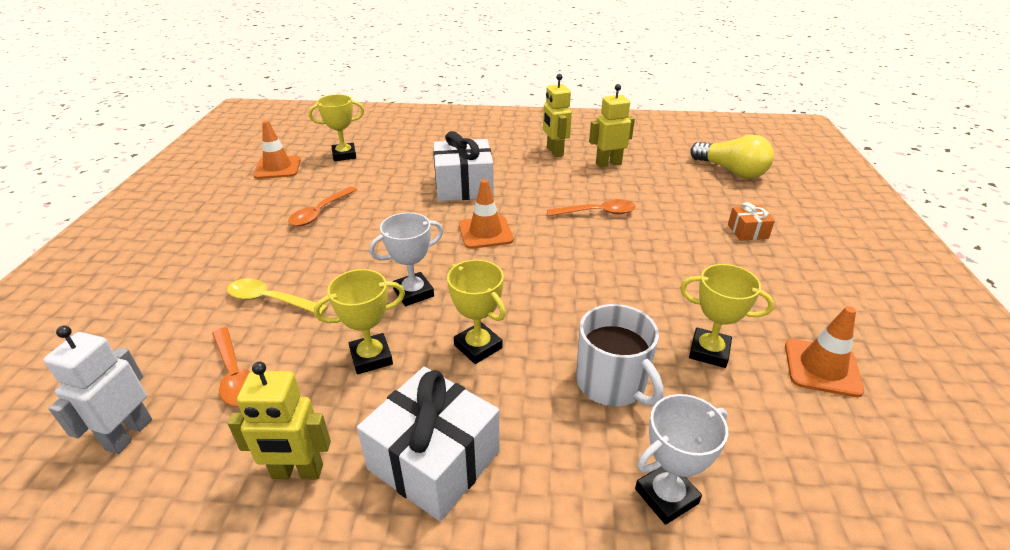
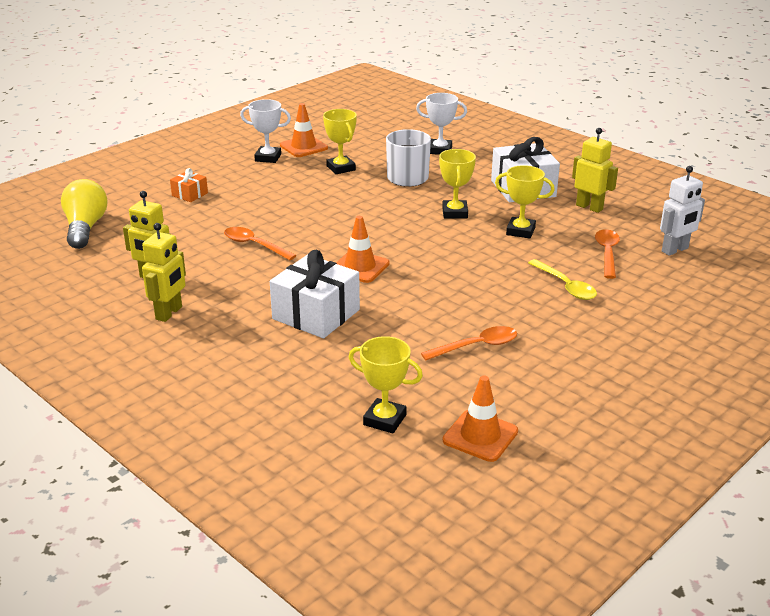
camera: 140 degrees left, 5 degrees down
white trophy [369,212,443,306] -> white trophy moved to [240,99,291,163]

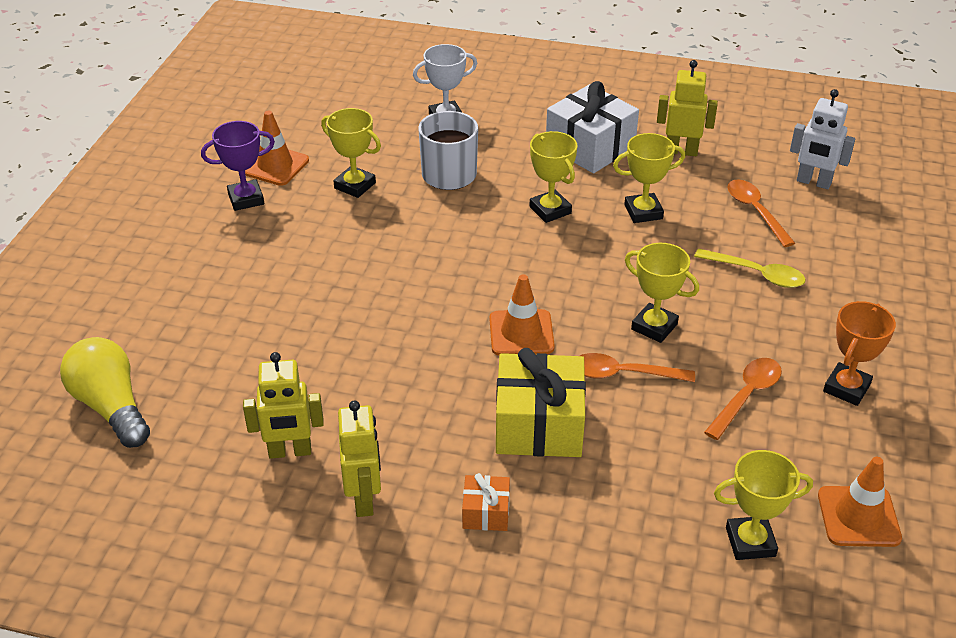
camera: 30 degrees left, 10 degrees up
orange gift [170,168,208,202] -> orange gift moved to [462,473,510,531]
orange spoon [224,227,296,260] -> orange spoon moved to [580,353,695,382]
white trophy [240,99,291,163] -> purple trophy [201,121,275,211]
white gift [270,250,360,338] -> yellow gift [496,348,586,457]
white robot [660,166,705,256] -> white robot turned 90 degrees clockwise [790,89,855,189]
none -> yellow trophy [625,243,699,343]
none -> orange trophy [823,301,896,406]

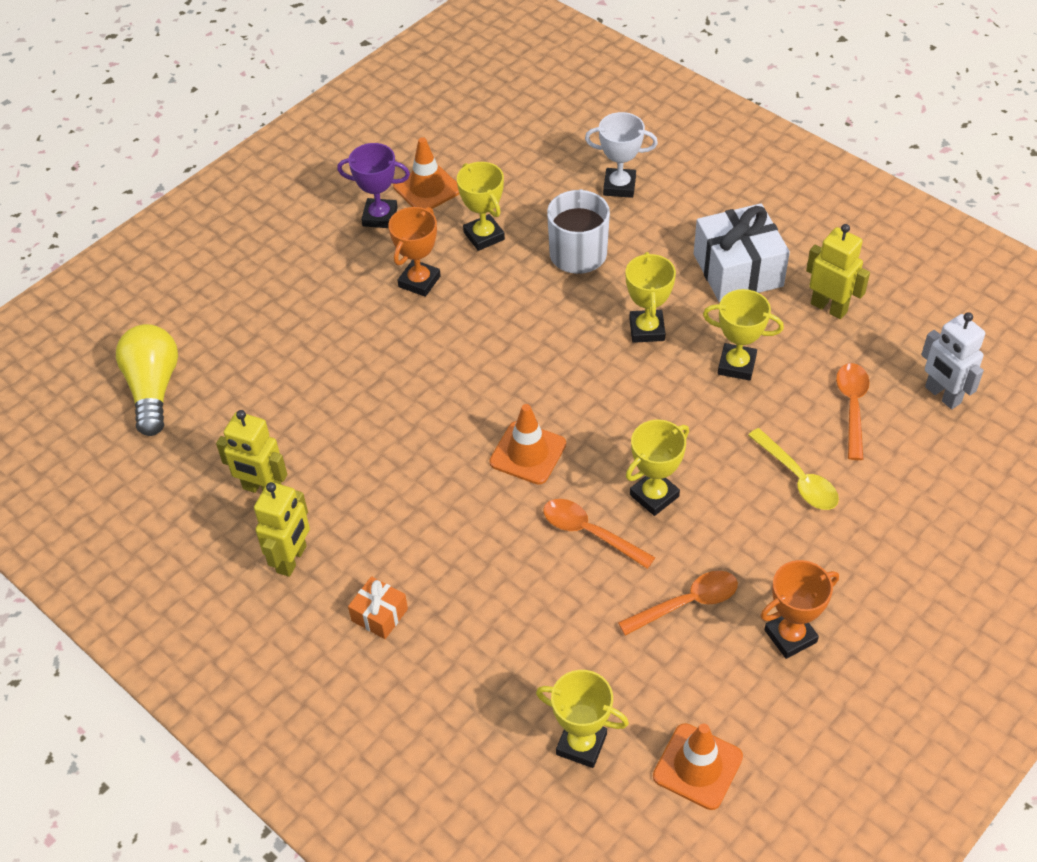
camera: 30 degrees right, 10 degrees up
yellow gift [496,348,586,457] -> none
yellow trophy [625,243,699,343] -> yellow trophy turned 75 degrees clockwise [626,420,689,516]
none -> orange trophy [388,207,441,297]

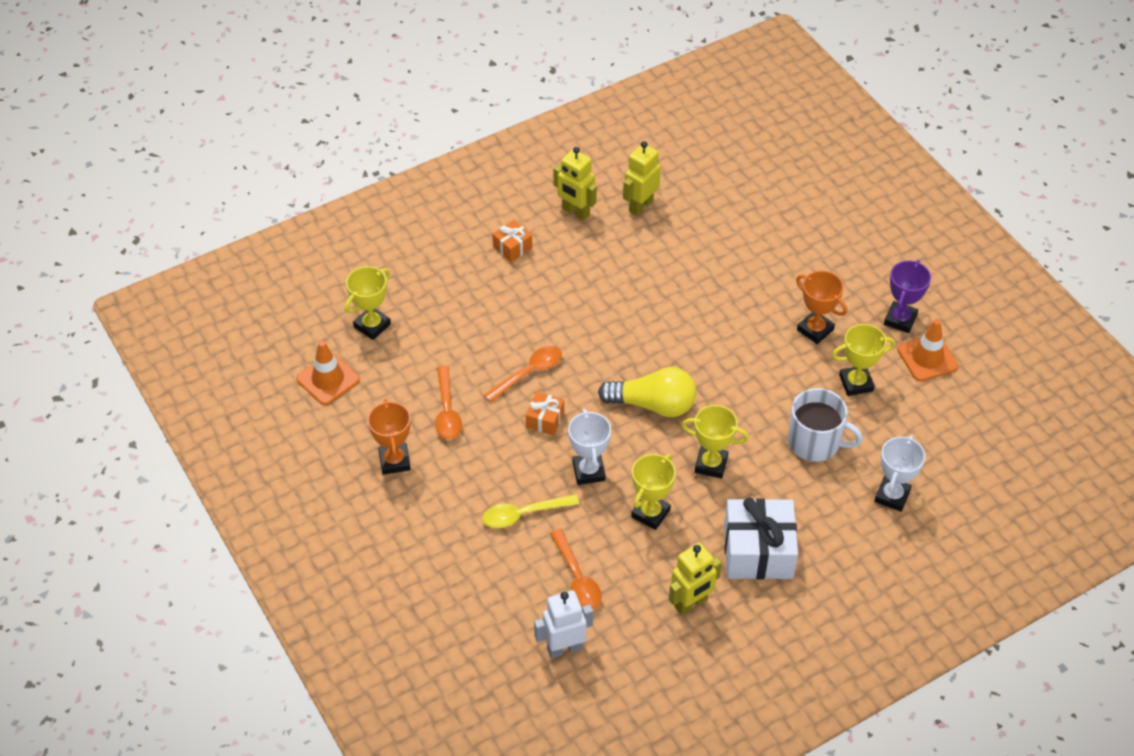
camera: 105 degrees right, 0 degrees up
yellow light bulb [116,324,178,436] -> yellow light bulb moved to [598,367,696,417]
orange traffic cone [489,404,566,485] -> none
yellow trophy [626,420,689,516] -> orange gift [526,392,564,435]
orange spoon [836,363,870,460] -> orange spoon turned 45 degrees clockwise [550,529,602,609]
none -> white trophy [568,409,611,485]

